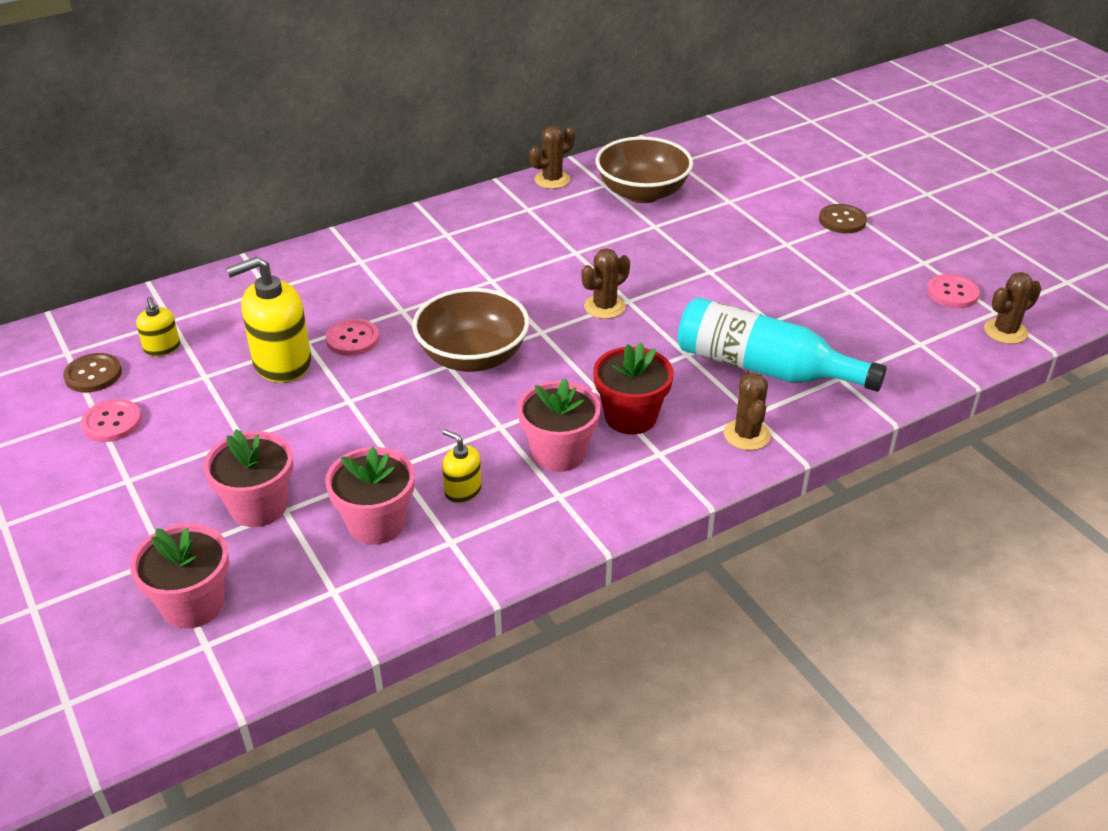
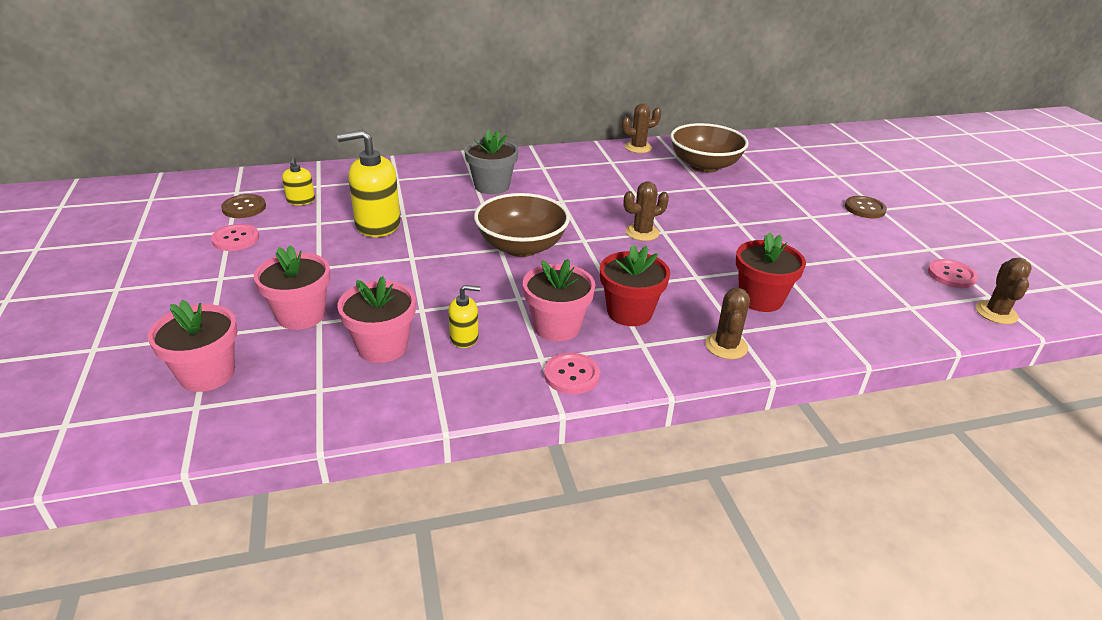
camera: 15 degrees right, 5 degrees down
pink button [326,319,379,356] -> pink button moved to [544,353,600,394]
yellow soap dispenser [442,429,482,503] -> yellow soap dispenser turned 120 degrees clockwise [448,285,480,348]
turquoise bottle [677,297,887,392] -> red flower pot [736,232,806,312]
brown cactus [984,272,1041,344] -> brown cactus turned 60 degrees counterclockwise [976,258,1032,324]
none -> grey flower pot [464,130,519,194]

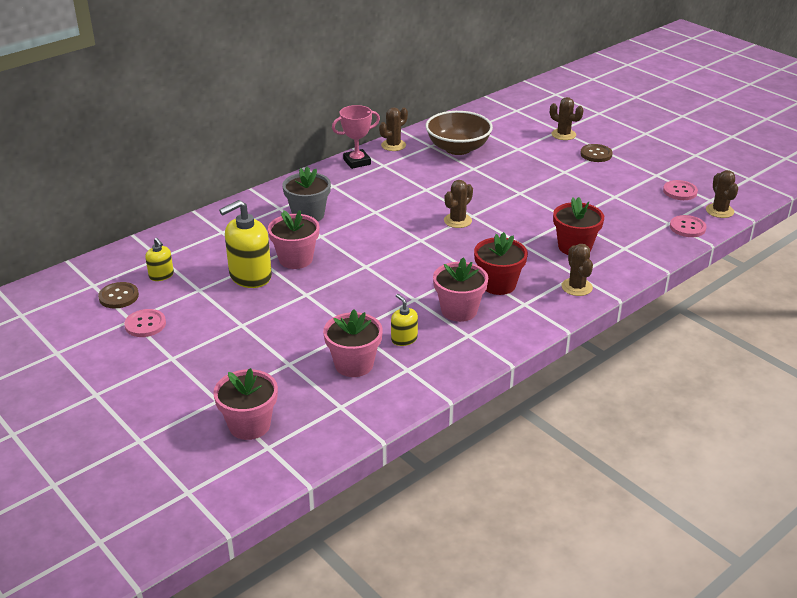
camera: 25 degrees left, 0 degrees up
pink flower pot [254,245,330,330] -> pink flower pot moved to [268,210,320,269]
yellow soap dispenser [448,285,480,348] -> yellow soap dispenser turned 90 degrees counterclockwise [391,294,418,346]
brown bowl [474,193,570,257] -> none
pink button [544,353,600,394] -> pink button moved to [670,215,707,237]
none -> pink trophy [332,105,380,169]
none -> brown cactus [550,97,583,140]

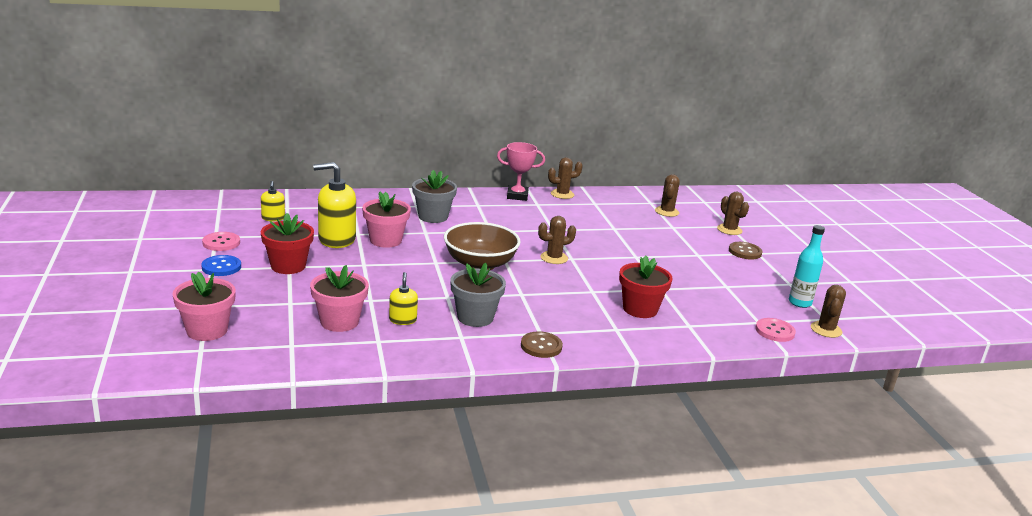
camera: 25 degrees right, 10 degrees down
brown button [98,282,139,308] -> brown button moved to [521,331,563,358]
brown bowl [425,111,493,155] -> brown bowl moved to [444,222,521,270]
pink flower pot [433,257,488,322] -> grey flower pot [450,263,506,327]
red flower pot [474,232,528,295] -> red flower pot moved to [261,213,314,274]
brown cactus [561,244,593,296] -> brown cactus moved to [655,174,680,217]
pink button [663,180,698,200] -> turquoise bottle [789,225,825,308]
none -> blue button [201,255,241,276]

